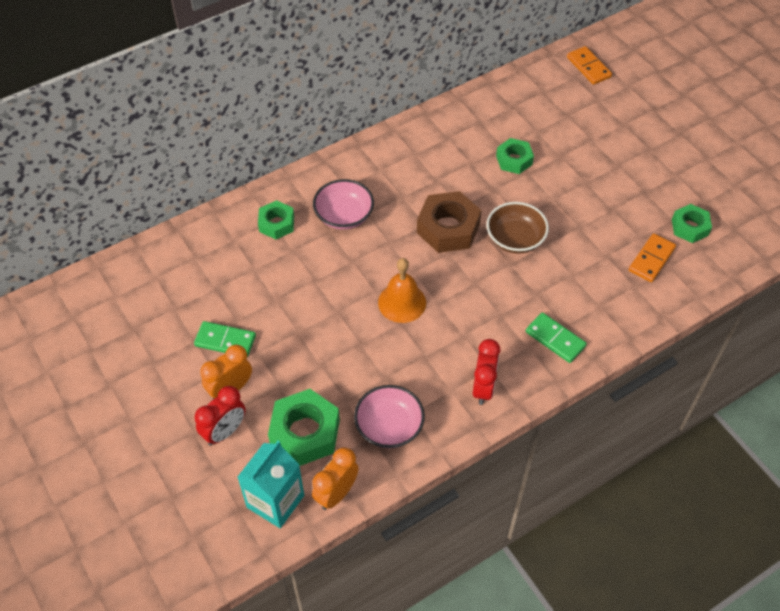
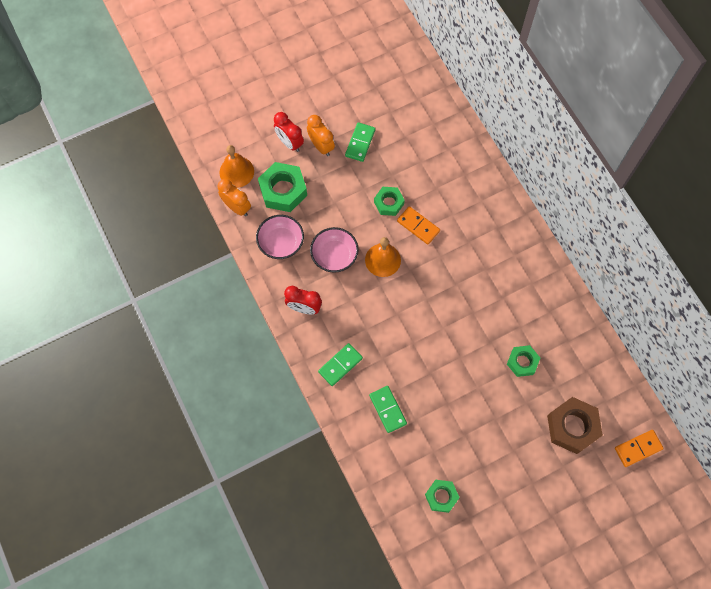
camera: 95 degrees right, 15 degrees up
turquoise carton [237,441,304,528] -> orange bell [220,145,254,188]
green nut [258,200,294,239] -> green nut moved to [374,187,405,216]
pink bowl [313,179,374,230] -> pink bowl moved to [310,227,359,273]
brown nut [417,191,482,253] -> brown nut moved to [547,397,603,454]
brown bowl [486,202,549,253] -> none
orange domino [629,233,676,282] -> orange domino moved to [397,206,440,245]
none -> green domino [369,386,407,433]

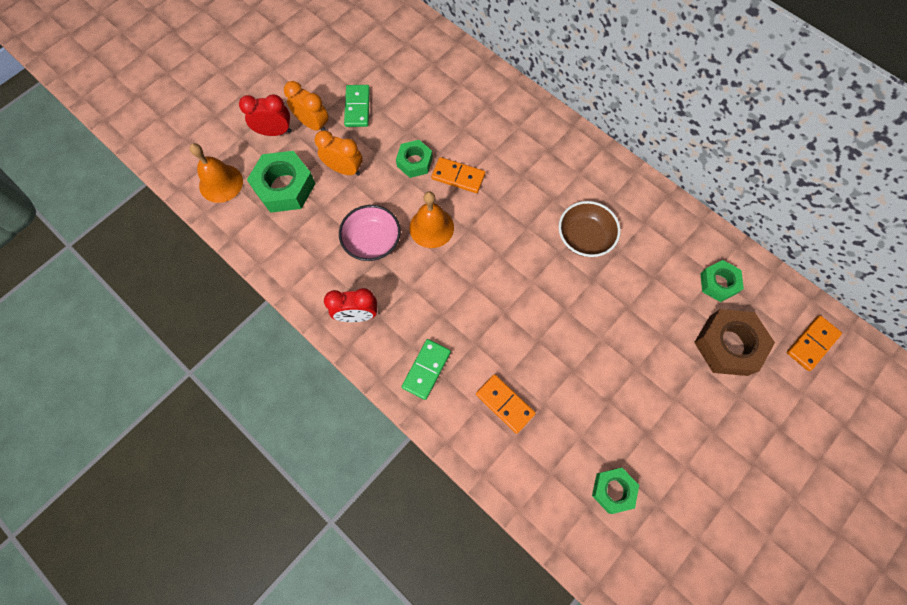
camera: 20 degrees left, 0 degrees up
orange clock [218,179,251,216] -> orange clock moved to [315,130,362,176]
pink bowl [256,215,304,259] -> none
red clock [274,112,304,152] -> red clock turned 150 degrees clockwise [239,94,292,136]
green domino [369,386,407,433] -> orange domino [476,374,536,434]
green nut [507,345,540,377] -> green nut moved to [700,260,744,302]
none -> brown bowl [559,201,621,257]

